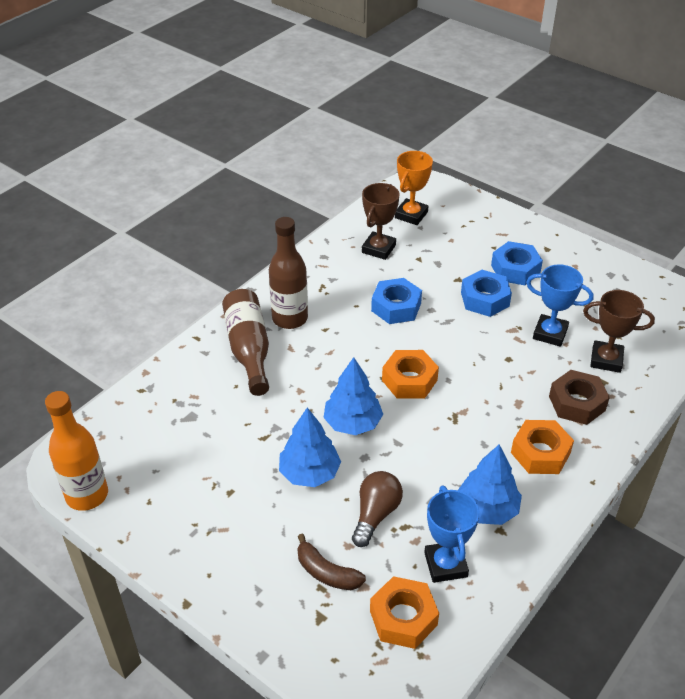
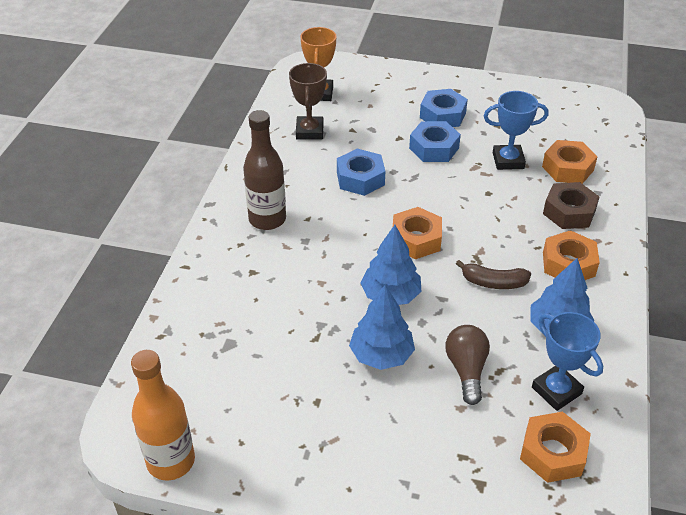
camera: 25 degrees left, 0 degrees up
brown bottle [222,289,269,396] -> none
brown banana [297,534,366,590] -> brown banana moved to [456,260,531,289]
brown trophy [583,290,655,373] -> orange nut [542,140,598,184]

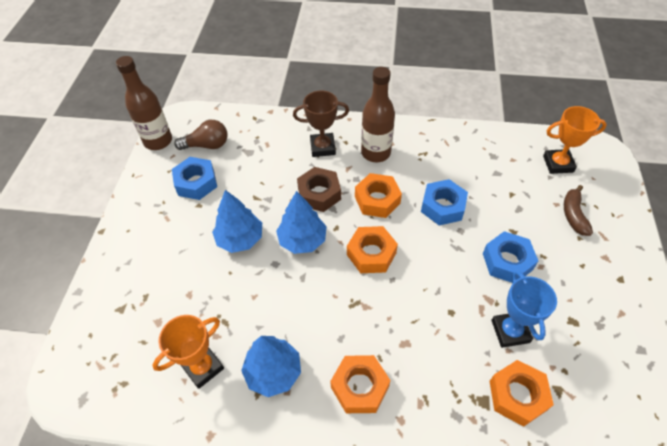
camera: 85 degrees right, 10 degrees up
orange bottle [131,350,195,480] -> brown bottle [116,56,172,150]
brown trophy [289,63,327,140] -> brown trophy moved to [293,91,349,157]
blue nut [420,89,468,127] -> blue nut moved to [172,157,217,200]
brown light bulb [445,325,490,405] -> brown light bulb moved to [174,120,227,150]
brown banana [456,260,531,289] -> brown banana moved to [564,185,593,236]
orange nut [520,412,591,483] -> orange nut moved to [355,173,402,218]
blue trophy [532,312,603,411] -> orange trophy [152,315,224,389]
brown nut [543,182,600,229] -> brown nut moved to [297,167,341,212]

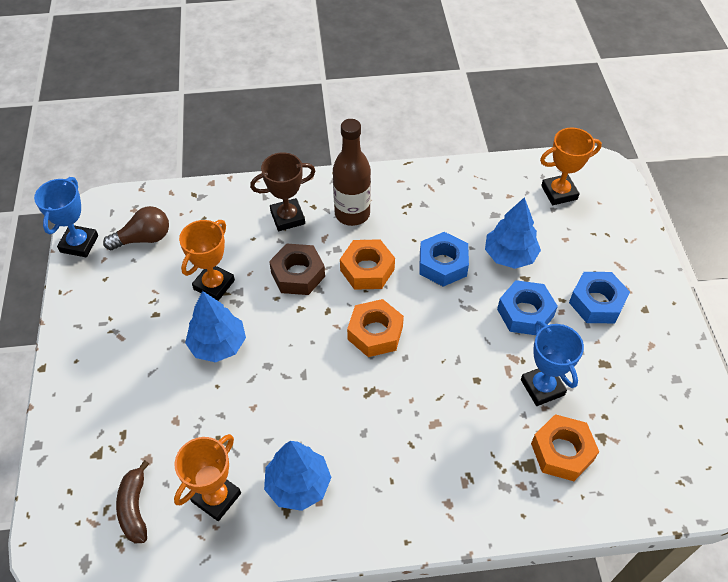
camera: 15 degrees left, 0 degrees up
brown bottle [116,56,172,150] -> blue trophy [34,177,98,257]
blue nut [172,157,217,200] -> blue nut moved to [569,272,630,323]
blue tree [276,191,327,254] -> blue tree moved to [485,197,541,269]
orange nut [330,355,391,413] -> none
brown banana [564,185,593,236] -> brown banana moved to [116,460,149,543]
none -> orange trophy [179,220,235,301]

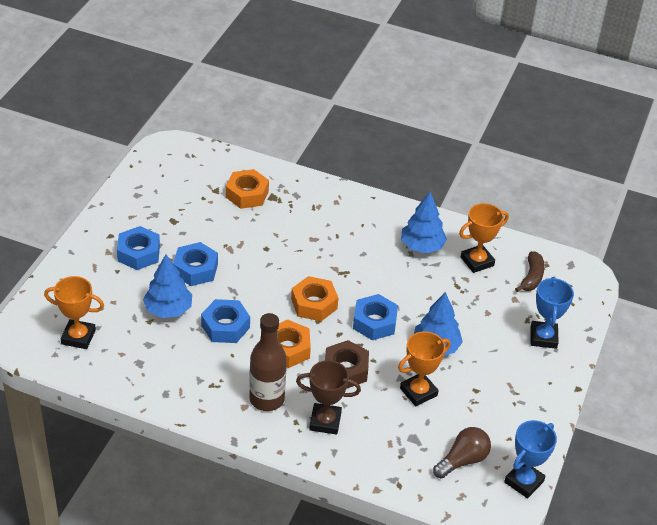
camera: 155 degrees left, 10 degrees down
brown light bulb [103,206,169,250] -> brown light bulb turned 135 degrees clockwise [433,427,491,479]
blue trophy [521,320,584,406] -> blue trophy moved to [530,276,574,349]
none -> blue nut [353,294,398,340]

